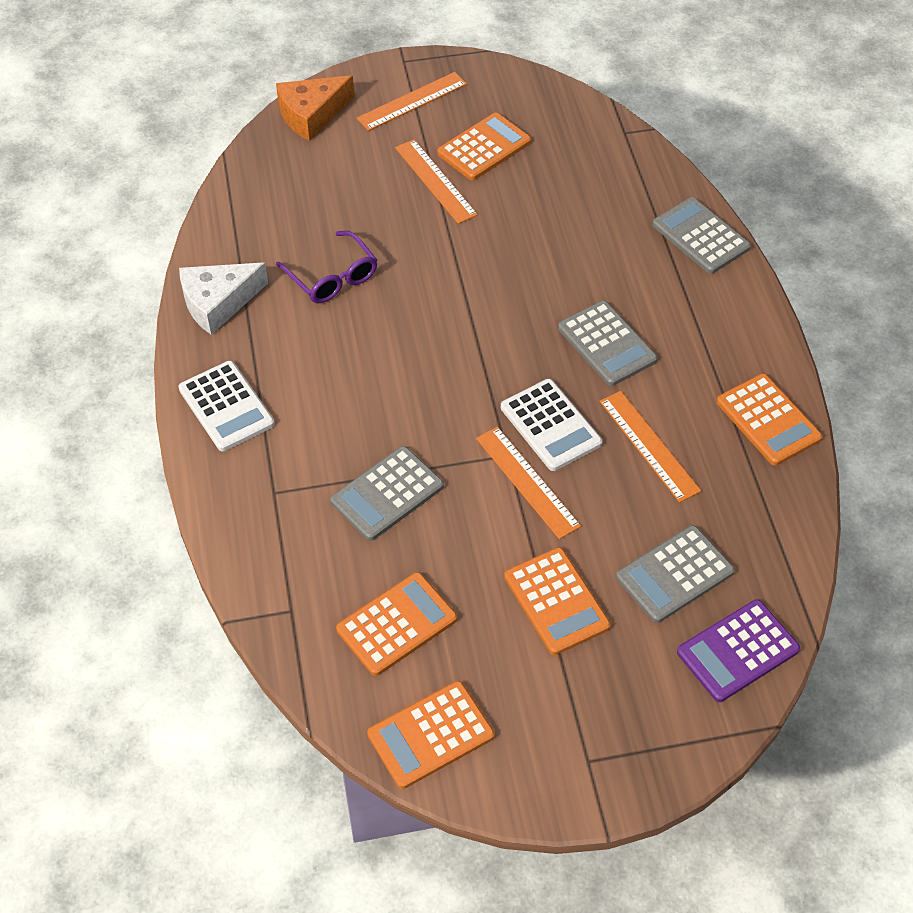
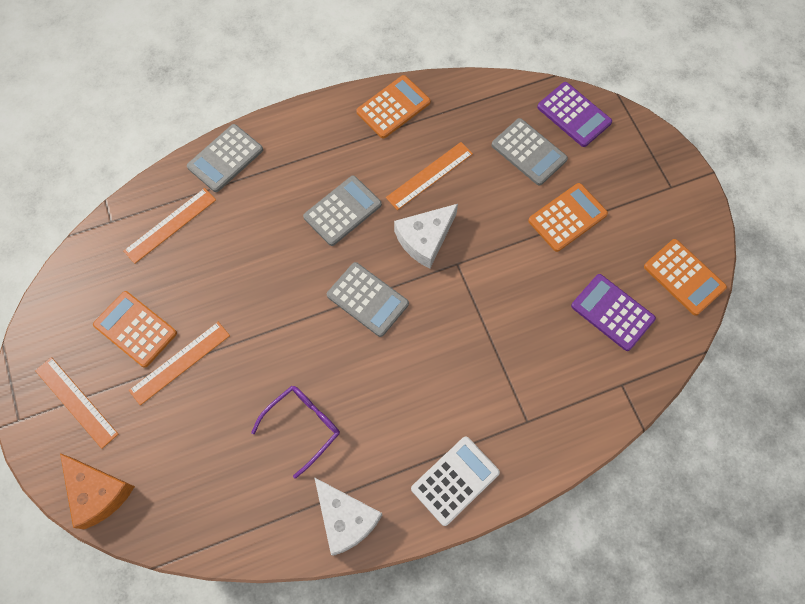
camera: 100 degrees left, 15 degrees up
grey calculator [330,446,444,541] -> grey calculator moved to [327,262,409,337]
orange calculator [336,572,457,676] -> purple calculator [571,274,656,351]
orange ruler [476,427,581,539] -> orange ruler moved to [124,188,216,264]
white calculator [501,379,602,471] -> white cheese [394,204,458,268]

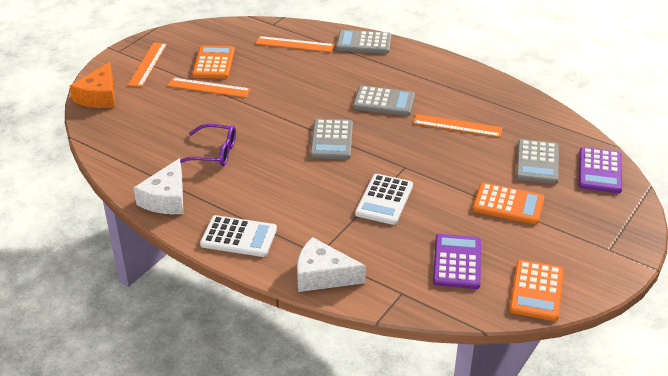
camera: 55 degrees right, 30 degrees down
orange calculator [356,75,431,138] -> none
white cheese [394,204,458,268] -> white cheese moved to [297,237,366,292]
none -> white calculator [355,174,413,225]

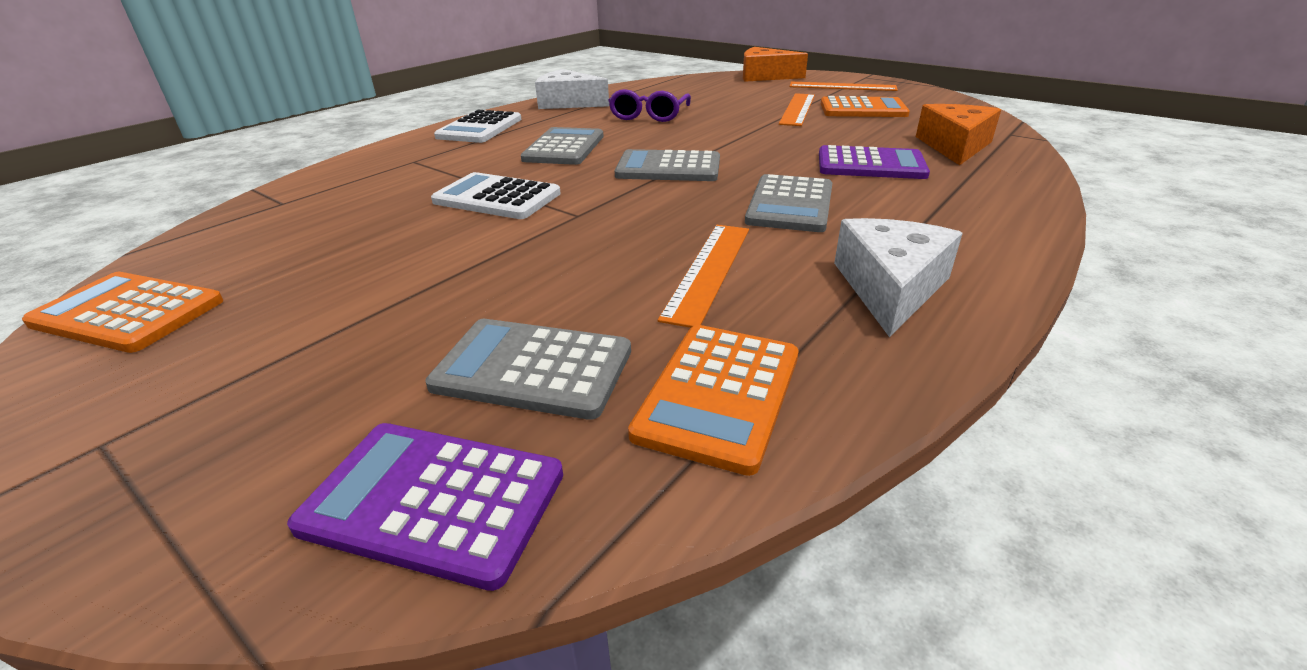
camera: 95 degrees right, 5 degrees down
orange ruler [255,36,334,52] -> orange cheese [916,104,1001,165]
white cheese [297,237,366,292] -> white cheese moved to [834,218,963,337]
grey calculator [336,30,391,54] -> grey calculator moved to [521,127,604,165]
purple calculator [433,234,481,289] -> purple calculator moved to [819,145,930,179]
orange calculator [473,183,545,224] -> orange calculator moved to [628,325,799,476]

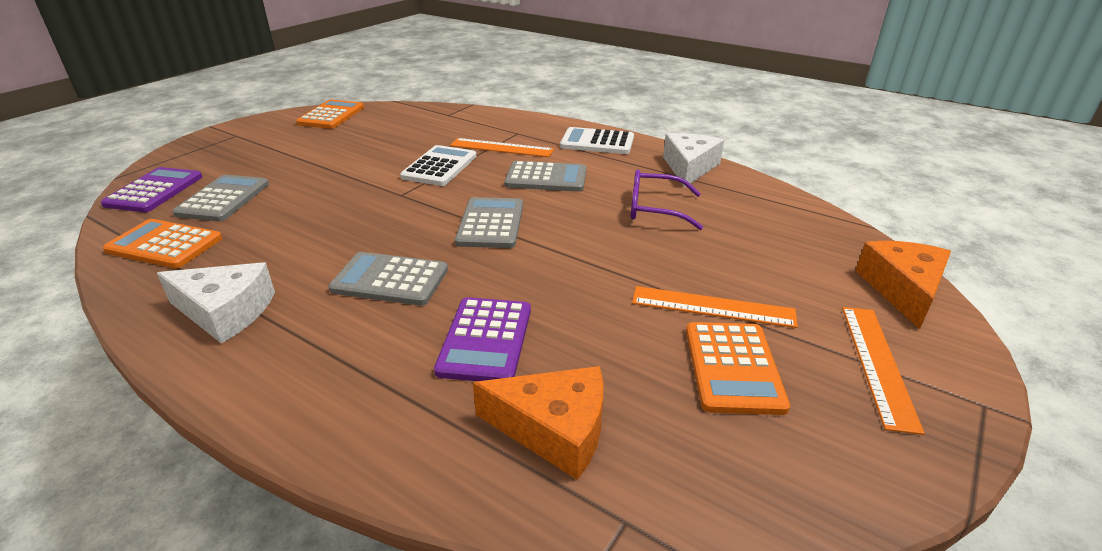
camera: 85 degrees right, 0 degrees up
orange ruler [658,225,749,328] -> orange ruler moved to [450,138,554,157]

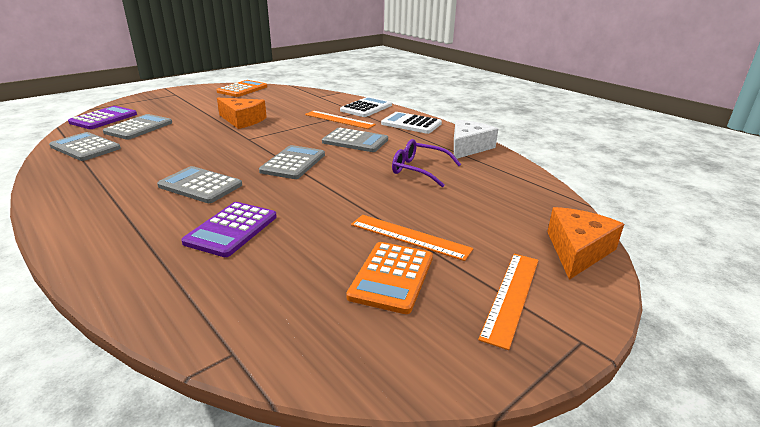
camera: 15 degrees right, 5 degrees down
orange calculator [103,219,222,269] -> grey calculator [49,132,121,161]
white cheese [157,262,275,344] -> none
white calculator [400,145,476,186] -> white calculator moved to [340,97,392,117]
orange cheese [473,366,603,480] -> orange cheese moved to [217,98,267,129]

